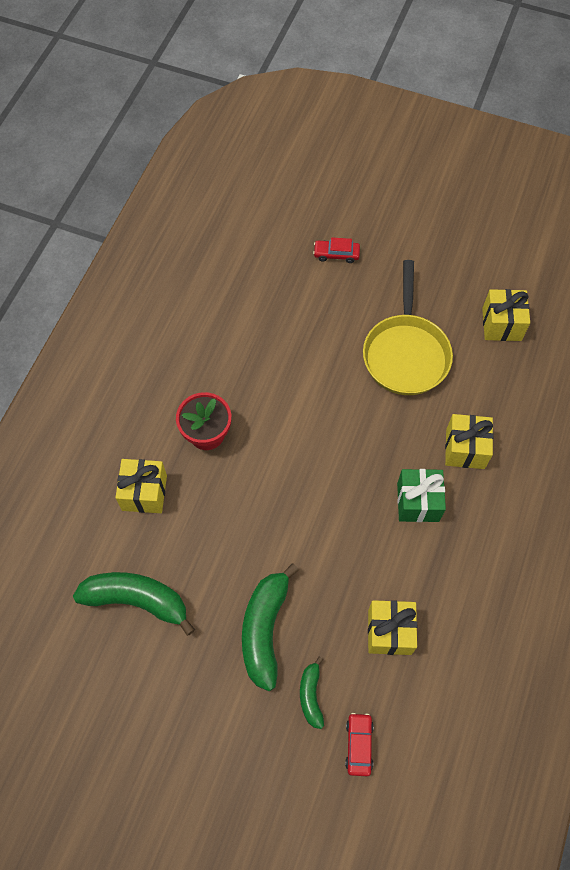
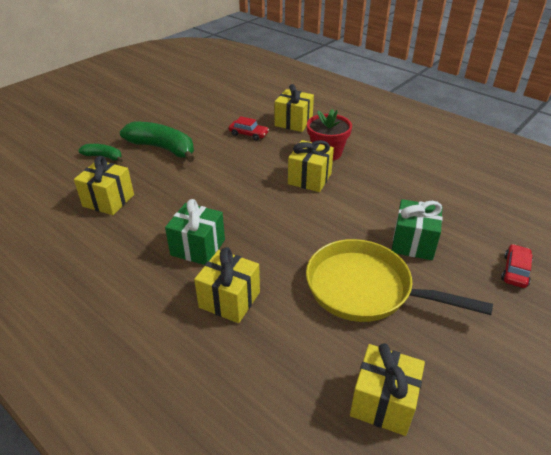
camera: 110 degrees right, 25 degrees down
green banana [73,572,195,636] -> none
red car [345,713,374,776] -> red car moved to [229,116,269,141]
none -> yellow gift [288,140,334,192]
none -> green gift [392,199,443,260]

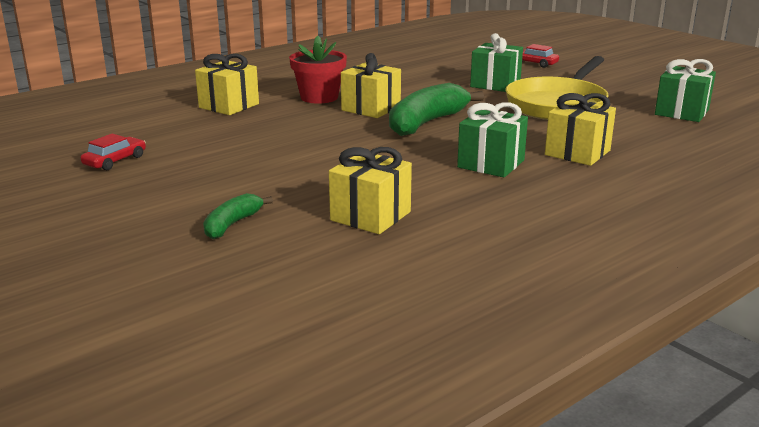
camera: 80 degrees left, 15 degrees down
green banana [120,122,195,162] -> green banana moved to [389,83,484,136]
red car [229,116,269,141] -> red car moved to [80,134,146,170]
yellow gift [350,343,425,436] -> green gift [655,59,716,122]

